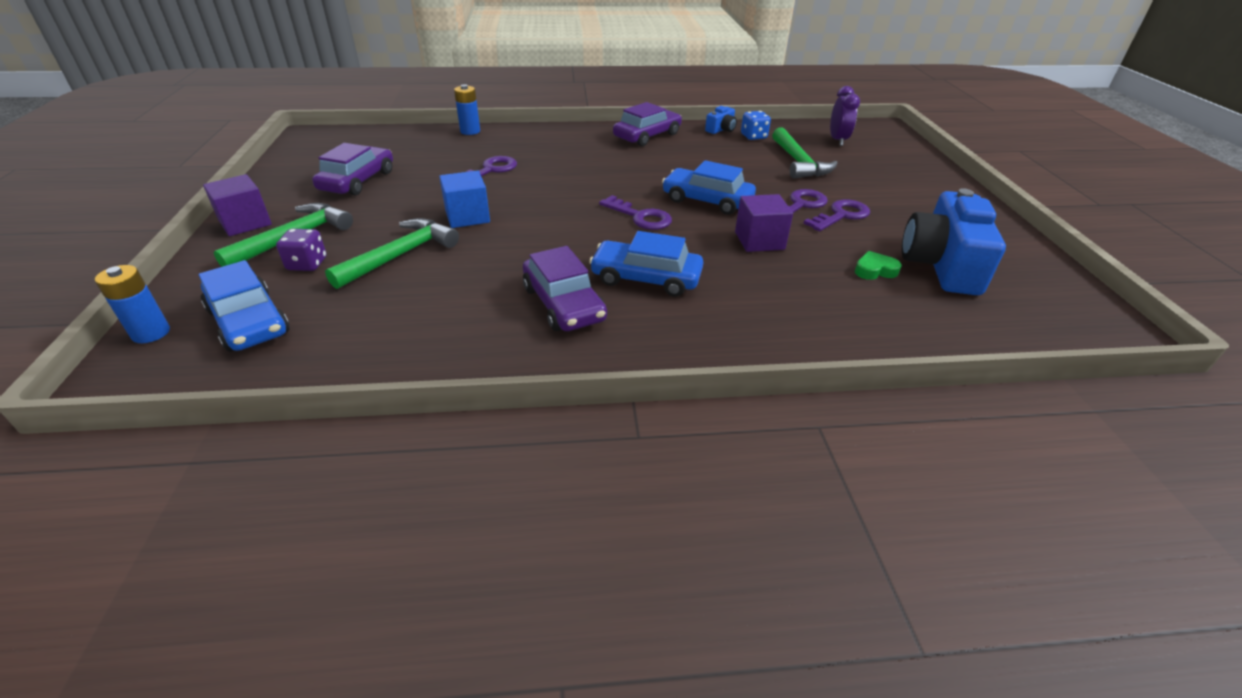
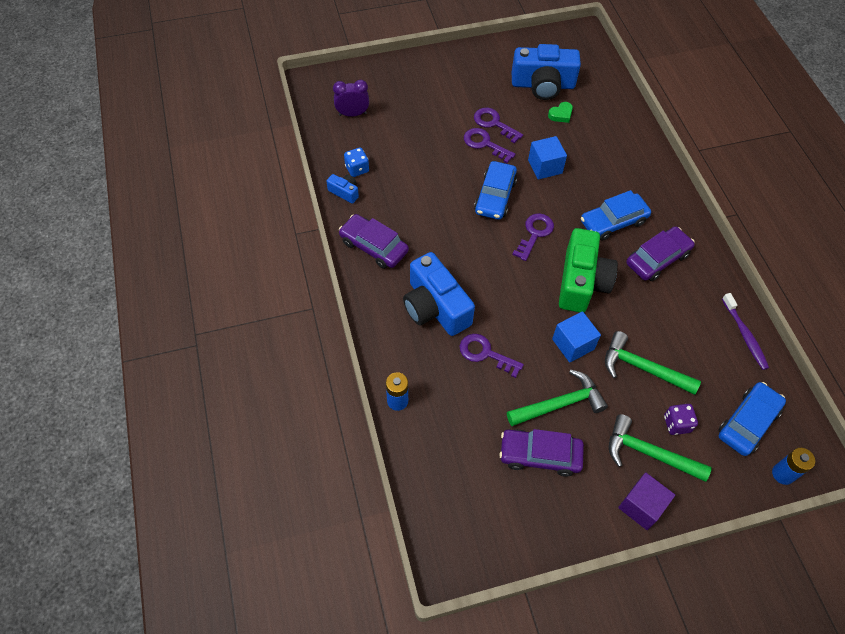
camera: 100 degrees left, 20 degrees up
blue car [589,231,704,297] -> blue car turned 60 degrees clockwise [581,190,651,241]
purple cube [735,194,793,252] -> blue cube [528,136,567,179]
green hammer [772,127,838,179] -> green hammer moved to [507,369,608,426]
green heart [854,251,902,280] -> green heart turned 105 degrees counterclockwise [548,102,573,123]
none -> blue camera [403,252,475,336]
none -> green camera [559,228,618,313]
none -> purple toothbrush [722,293,769,370]

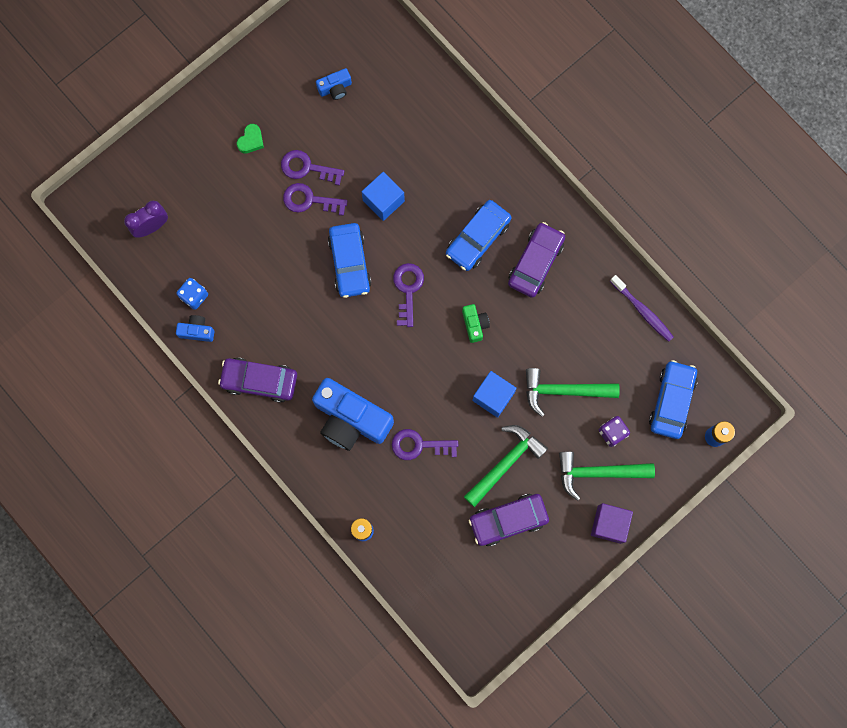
camera: 25 degrees left, 20 degrees up
blue camera [512,44,581,100] -> blue camera [316,68,352,100], size x0.45
green heart [548,102,573,123] -> green heart moved to [237,124,264,154]
green camera [559,228,618,313] -> green camera [462,304,490,343], size x0.45

